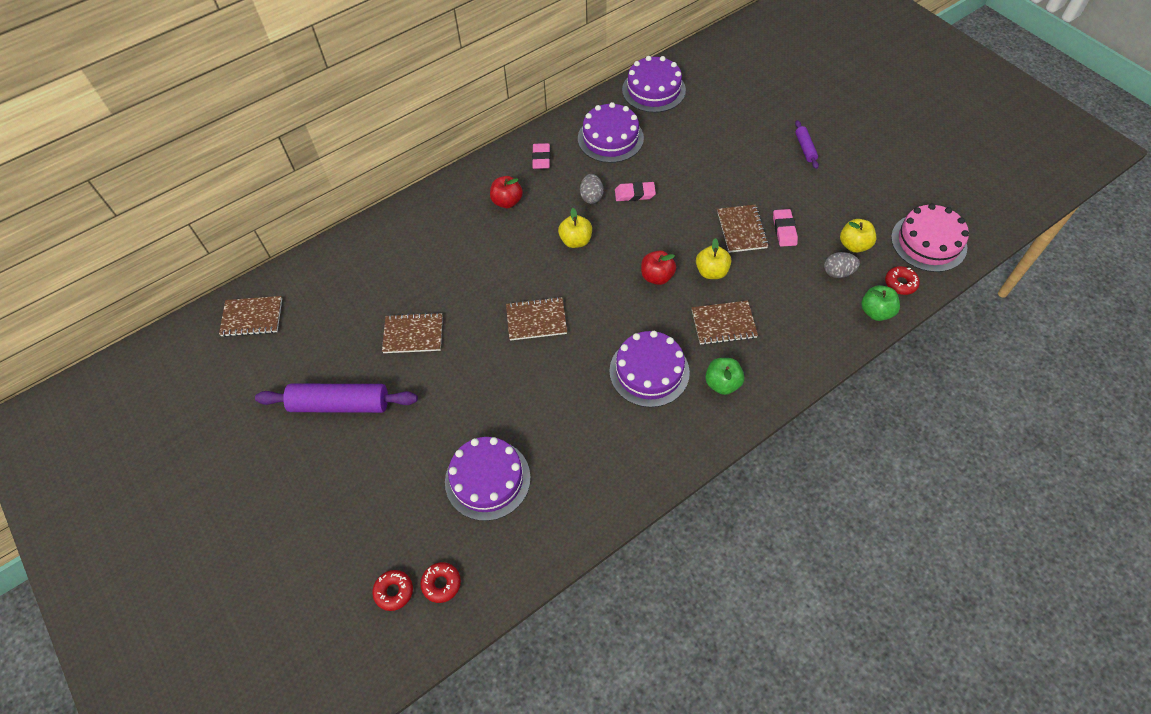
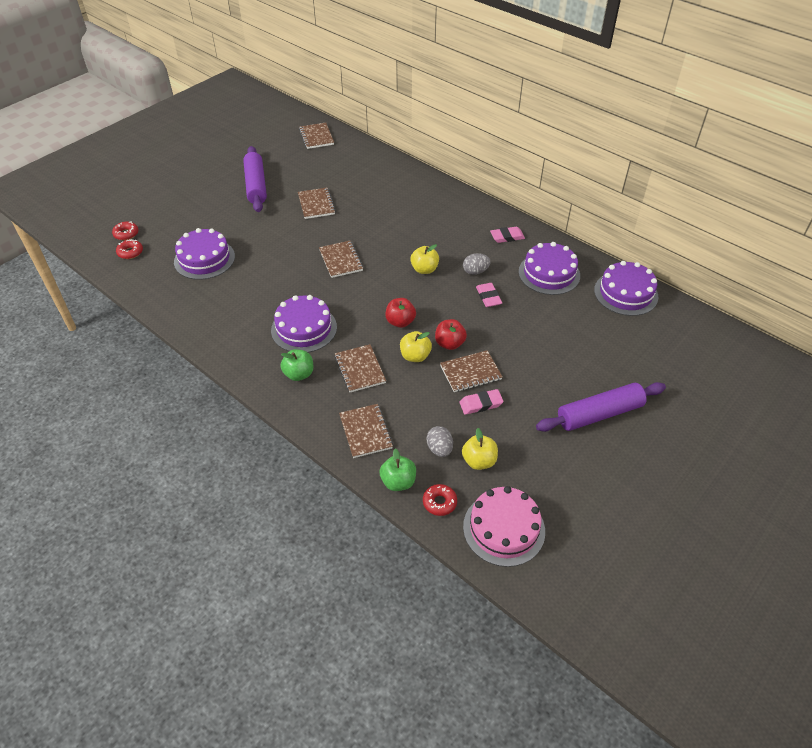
camera: 75 degrees right, 10 degrees down
red apple [490,176,523,208] -> red apple moved to [435,319,467,350]
purple rolling pin [795,120,819,169] -> purple rolling pin [536,382,666,432], size x2.04
none -> brown notebook [339,404,393,458]

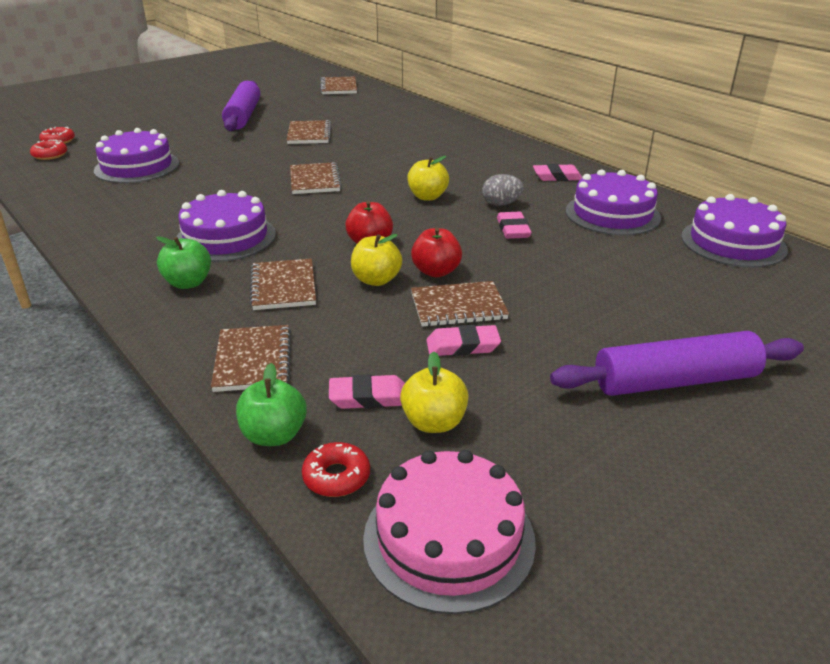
camera: 10 degrees right, 15 degrees down
grey egg [427,426,453,457] -> pink eraser [329,374,405,409]

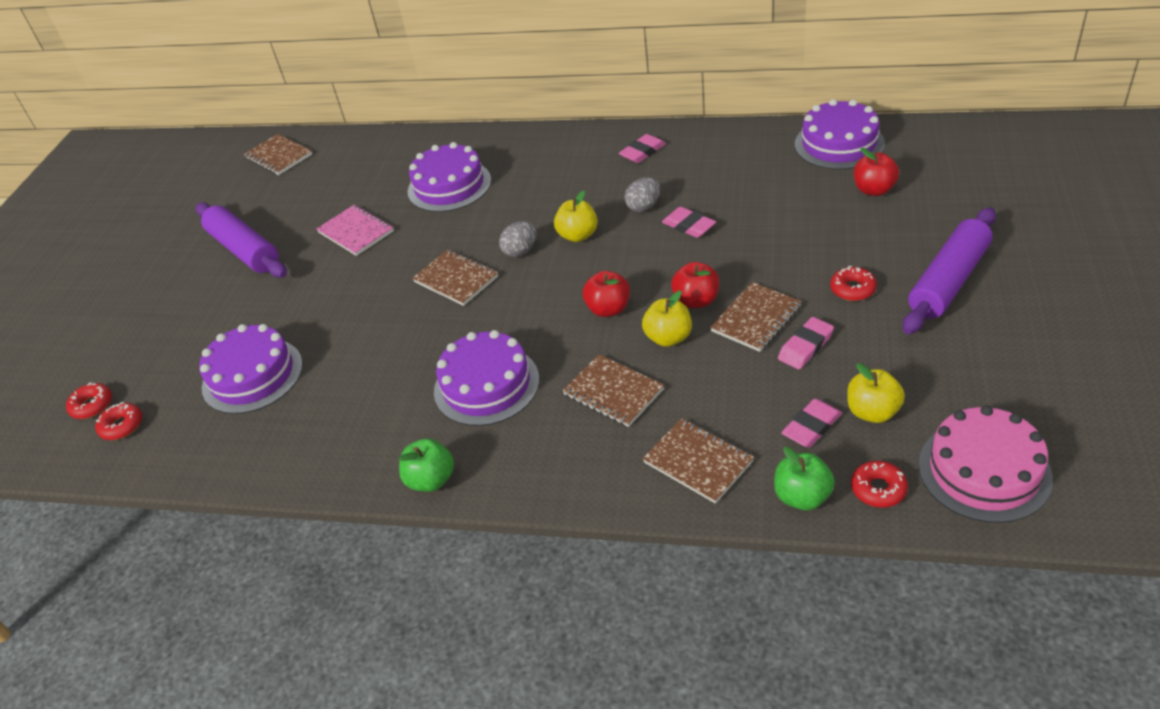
camera: 35 degrees left, 10 degrees up
green apple [156,236,211,289] -> green apple moved to [399,438,454,492]
brown notebook [287,120,331,144] -> pink notebook [316,205,394,256]
purple cake [566,169,661,236] -> purple cake moved to [408,142,491,212]
none -> grey egg [499,221,537,257]
none -> red donut [830,266,877,301]
none -> red apple [854,148,899,196]

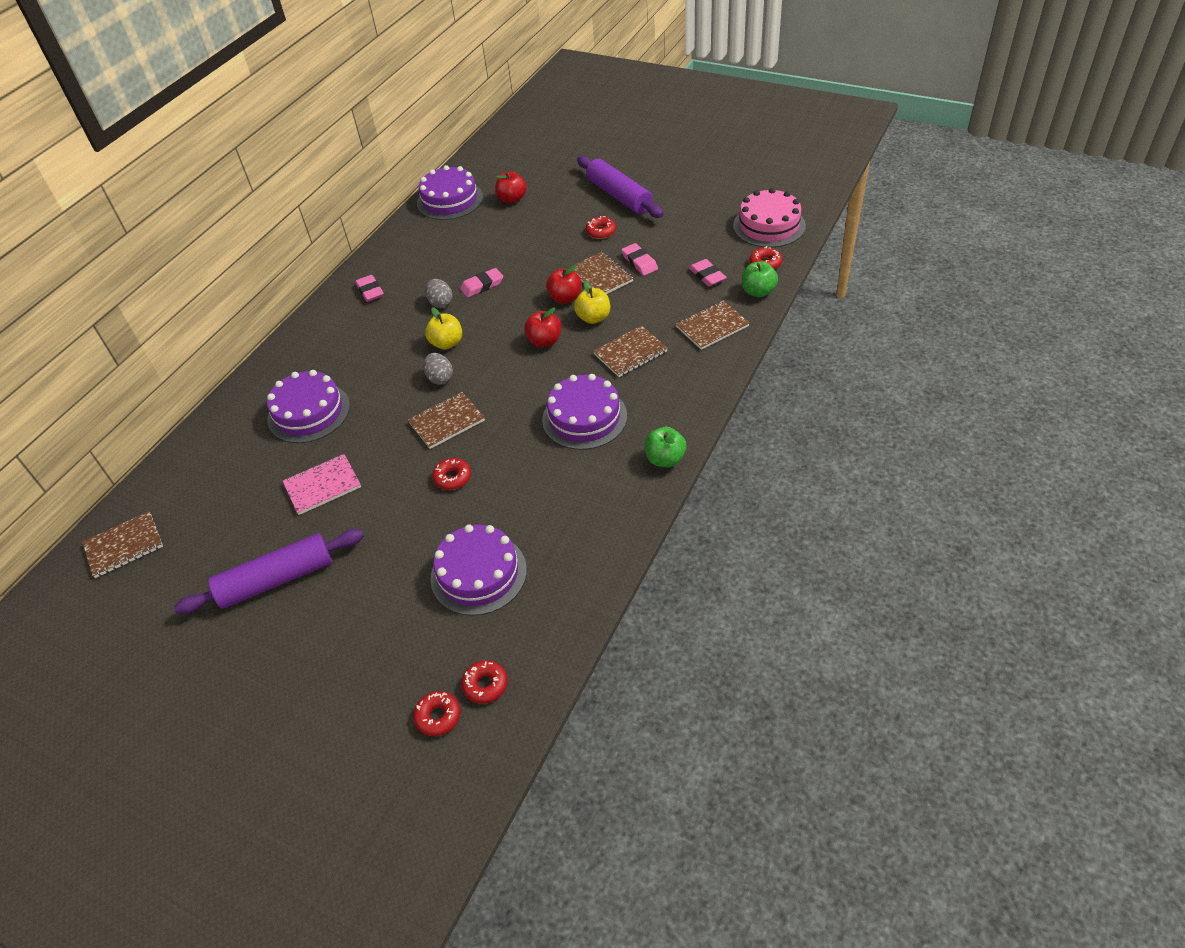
camera: 75 degrees left, 5 degrees up
yellow apple [847,363,905,423] -> none
none -> red donut [432,458,471,490]

